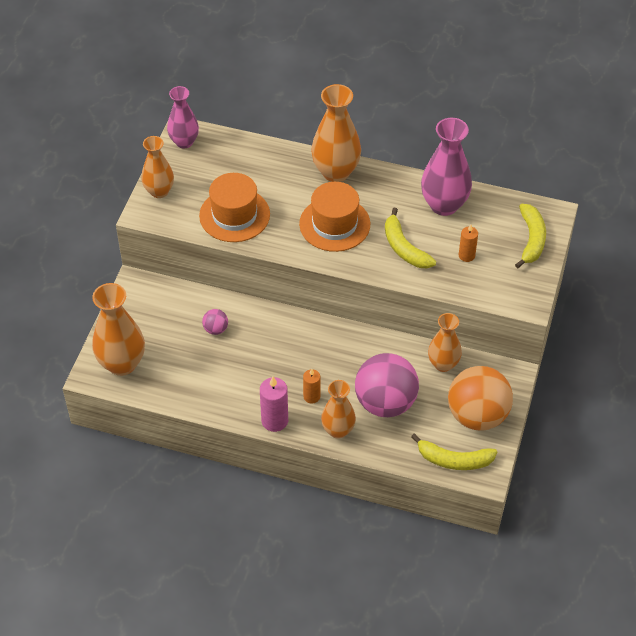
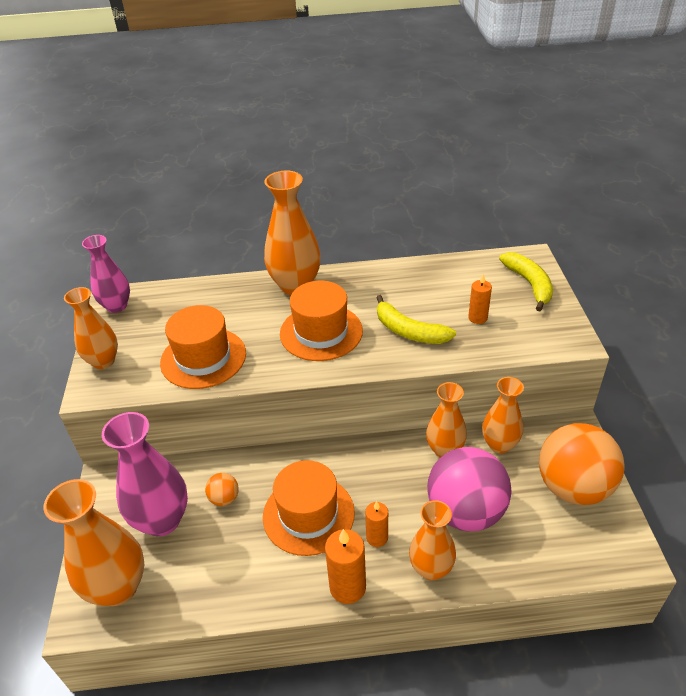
camera: 20 degrees left, 10 degrees down
pink ball [202,309,228,335] -> orange ball [205,473,239,506]
pink candle [260,377,288,432] -> orange candle [325,529,366,604]
yellow banana [411,433,497,470] -> none
pink vase [421,118,472,216] -> pink vase moved to [102,412,188,536]
none -> orange hat [263,460,355,556]
none -> orange vase [426,382,467,458]

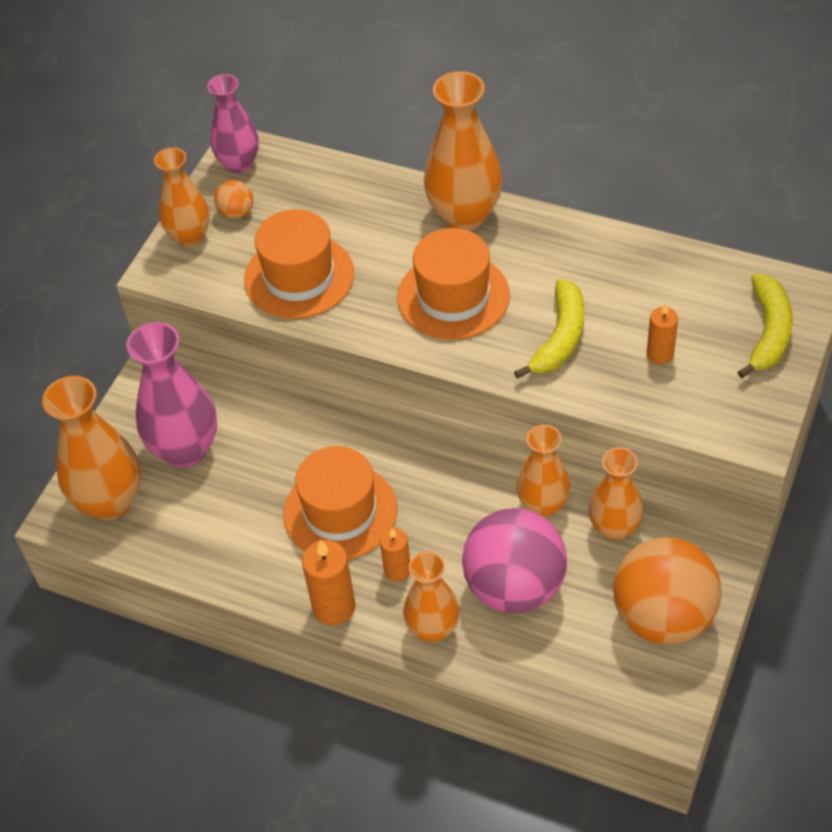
camera: 30 degrees right, 10 degrees up
orange ball [205,473,239,506] -> orange ball moved to [214,180,253,219]
yellow banana [376,295,456,344] -> yellow banana turned 135 degrees counterclockwise [514,279,585,379]

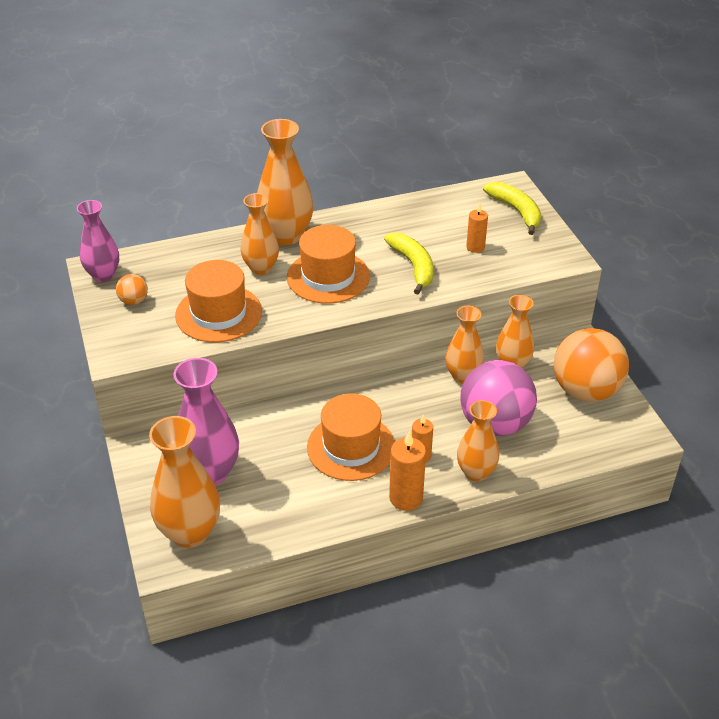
camera: 45 degrees left, 10 degrees down
orange vase [154,147,210,247] -> orange vase moved to [241,193,279,275]

